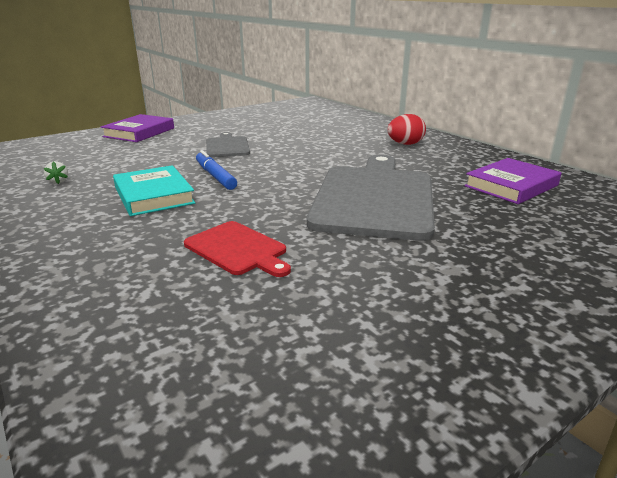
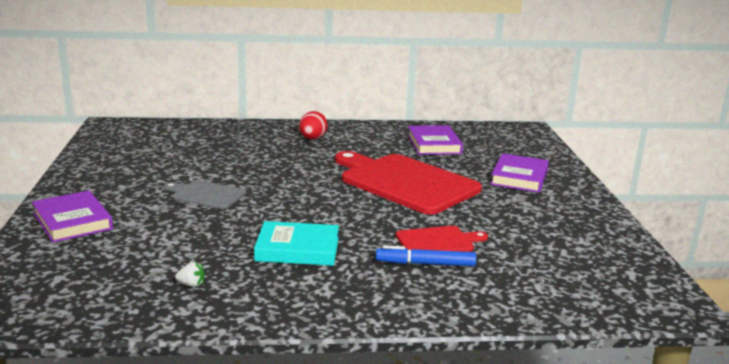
camera: 60 degrees left, 5 degrees down
blue marker [196,150,237,190] -> blue marker moved to [375,245,476,266]
grey cutting board [307,155,435,241] -> red cutting board [335,151,482,215]
none -> purple book [490,153,549,193]

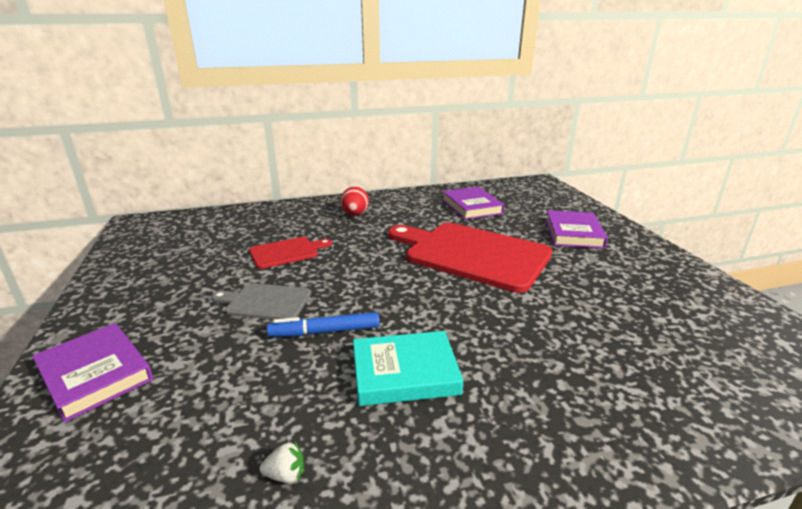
camera: 10 degrees left, 5 degrees up
blue marker [375,245,476,266] -> blue marker moved to [267,312,380,337]
red cutting board [396,226,488,252] -> red cutting board moved to [249,237,332,269]

